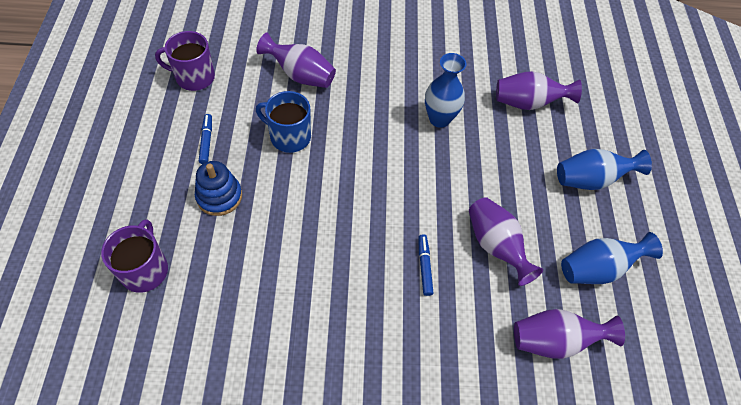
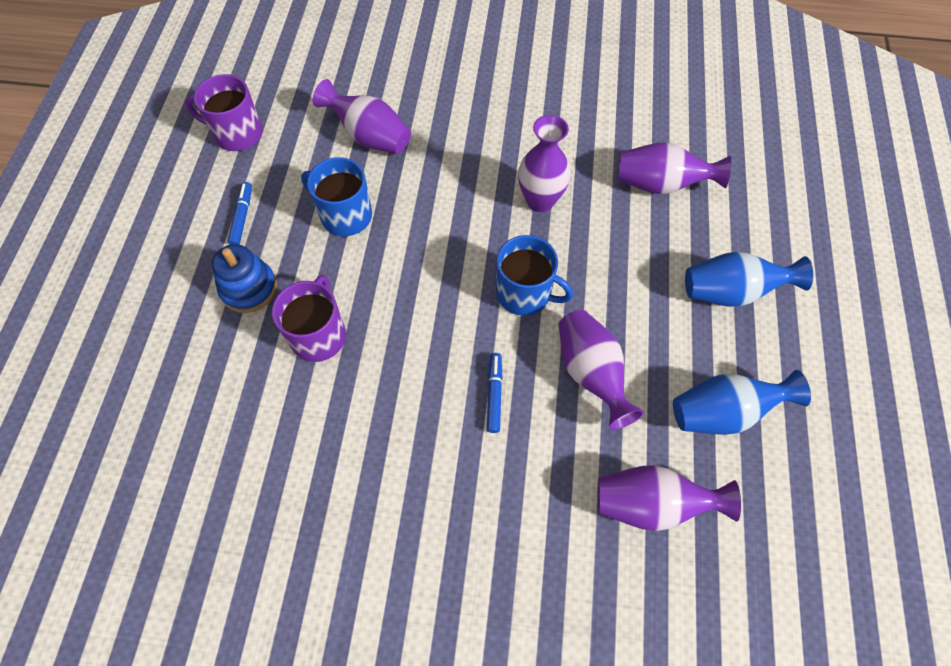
camera: 10 degrees right, 5 degrees up
purple mug [101,219,168,293] -> purple mug moved to [272,275,346,362]
blue vase [425,53,466,128] -> purple vase [518,115,571,212]
none -> blue mug [496,235,573,316]

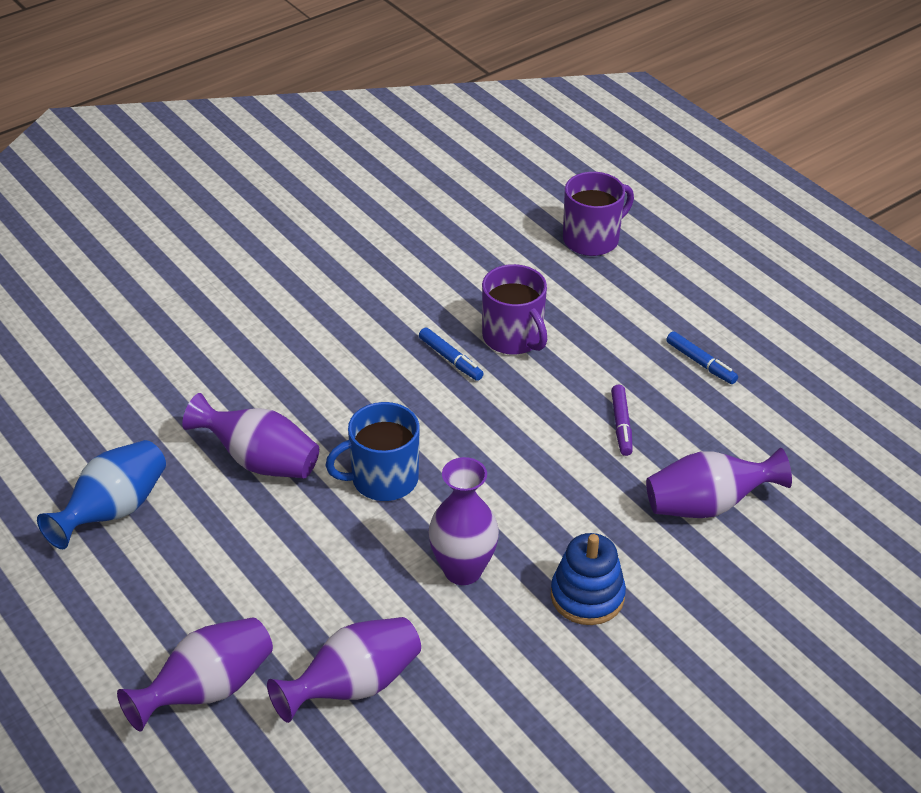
camera: 135 degrees right, 20 degrees down
purple mug [186,74,263,151] -> purple mug moved to [563,172,634,256]
blue stacking toy [212,244,277,313] -> blue stacking toy moved to [551,533,626,625]
blue mug [301,157,372,236] -> purple marker [611,384,633,456]
blue marker [487,353,503,433] -> blue marker moved to [419,327,484,381]
purple vase [598,465,741,531] -> purple vase moved to [117,617,273,732]
blue vase [685,252,813,307] -> none

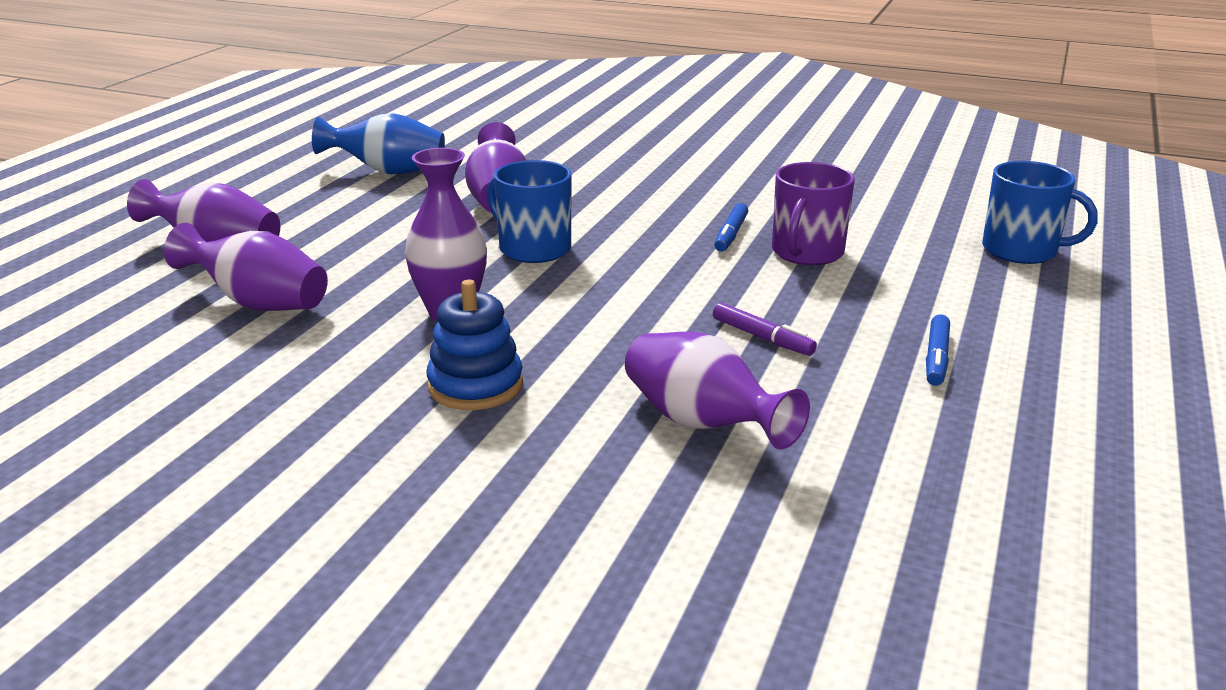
camera: 60 degrees right, 15 degrees down
purple mug [563,172,634,256] -> blue mug [982,161,1098,264]
purple marker [611,384,633,456] -> purple marker turned 105 degrees counterclockwise [713,302,817,356]

